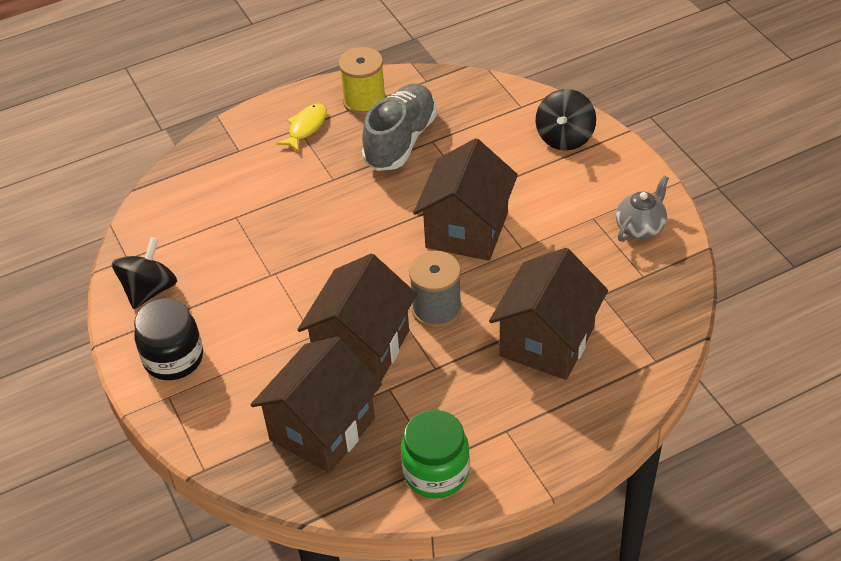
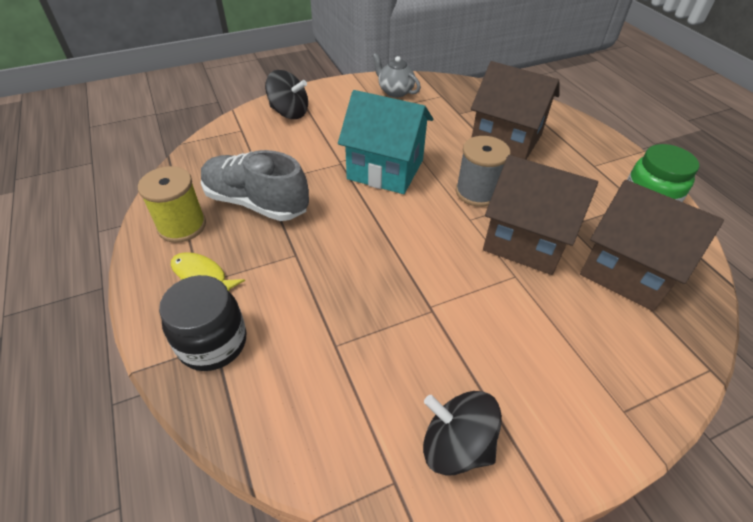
camera: 90 degrees left, 0 degrees up
black jar [134,298,203,380] -> black jar moved to [159,275,247,371]
brown house [413,138,518,261] -> turquoise house [338,90,433,194]

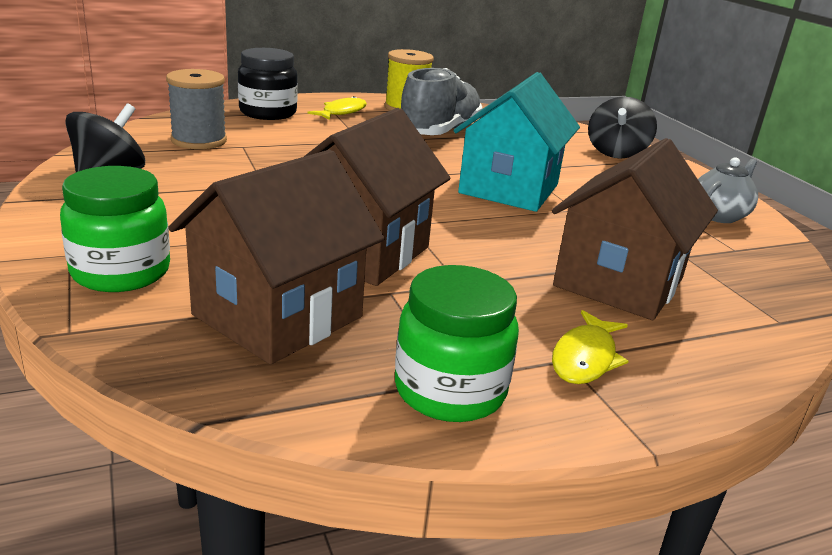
camera: 90 degrees right, 20 degrees down
grey spool [456,136,511,207] -> grey spool moved to [166,69,227,149]
none -> green jar [60,166,170,292]
none -> yellow fish [552,310,628,384]

